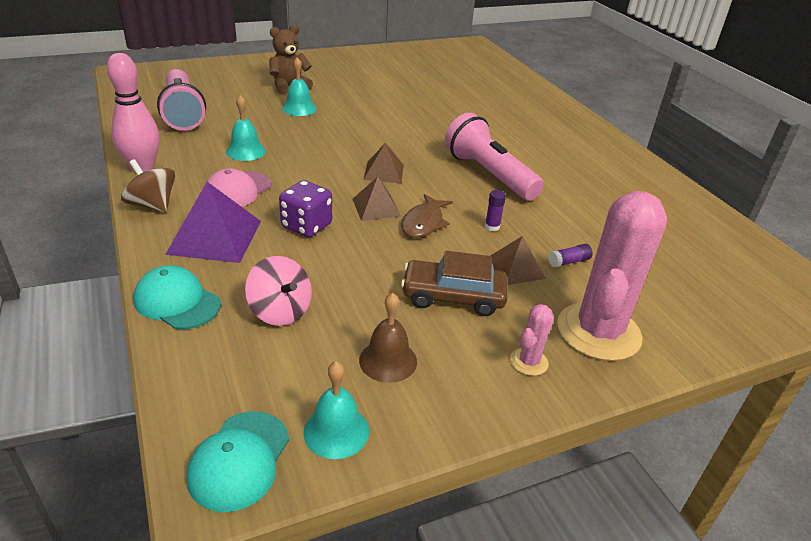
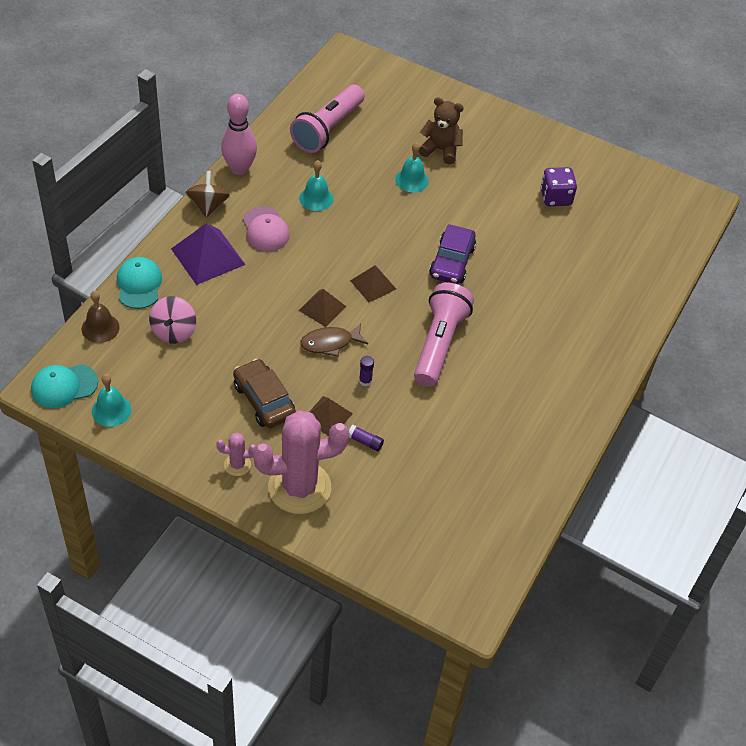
camera: 50 degrees right, 15 degrees up
pink cap [205,168,271,207] -> pink cap turned 105 degrees counterclockwise [243,206,290,251]
purple dice [279,180,332,237] -> purple dice moved to [540,167,577,206]
brown bell [359,293,417,383] -> brown bell moved to [81,291,120,343]
none -> purple car [429,224,476,284]

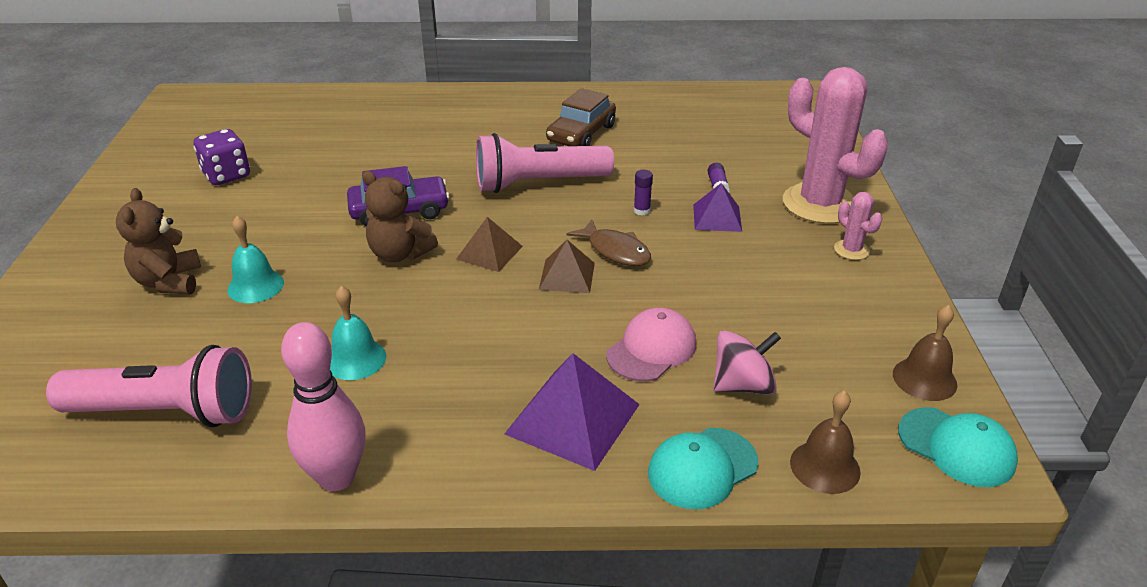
camera: 115 degrees left, 15 degrees down
turquoise bell [92,374,132,427] -> brown bell [893,305,957,401]
brown spinning top [185,171,230,218] -> none
brown car [233,359,296,428] -> brown car moved to [546,88,616,146]
pink cap [243,206,290,251] -> pink cap moved to [606,308,697,381]
brown pyramid [309,396,353,436] -> purple pyramid [693,183,742,232]
none -> brown teddy bear [362,171,438,262]

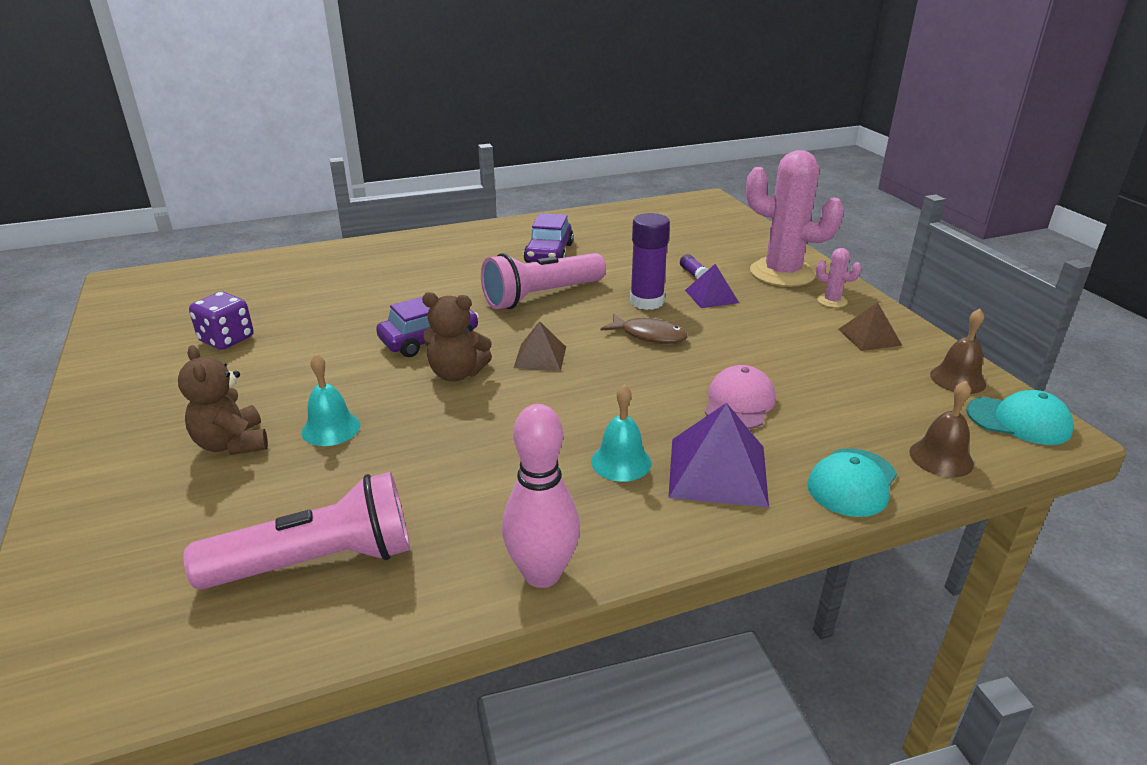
camera: 20 degrees left, 5 degrees down
turquoise bell [330,286,386,380] -> turquoise bell moved to [591,384,652,482]
brown pyramid [539,240,595,293] -> brown pyramid moved to [838,302,902,351]
brown car [546,88,616,146] -> purple car [524,213,574,263]
purple glue stick [634,170,653,215] -> purple glue stick [630,213,670,310], size x2.24
pink spinning top [714,331,781,395] -> none

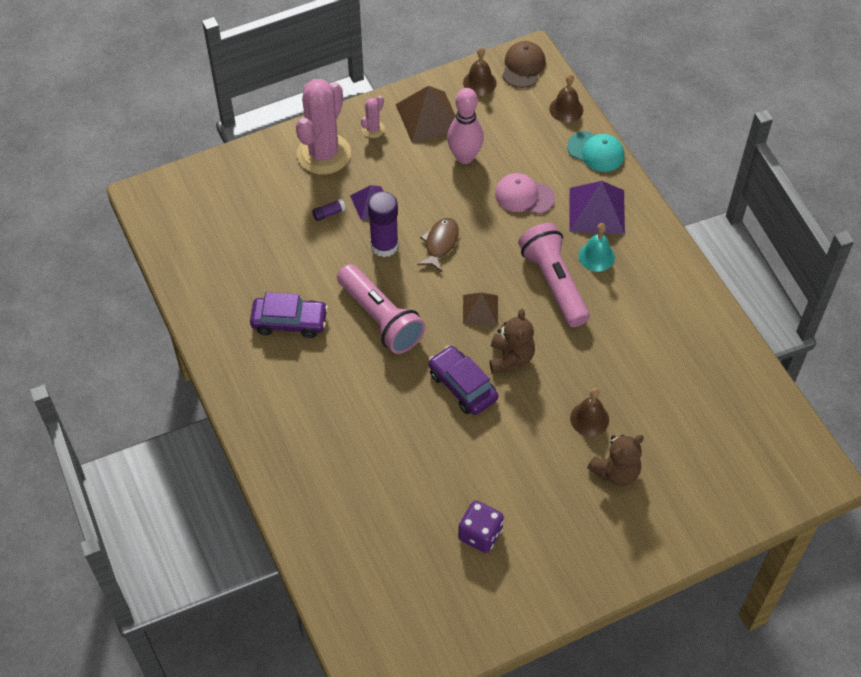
camera: 95 degrees left, 25 degrees up
pink flashlight [183,472,410,590] -> pink flashlight moved to [518,223,590,327]
turquoise bell [301,354,360,446] -> brown bell [570,388,609,436]
pink bowling pin [502,404,580,588] -> pink bowling pin moved to [447,88,484,164]
brown pyramid [838,302,902,351] -> brown pyramid [395,86,456,143], size x1.64
turquoise cap [966,390,1073,445] -> brown cap [502,41,546,88]

